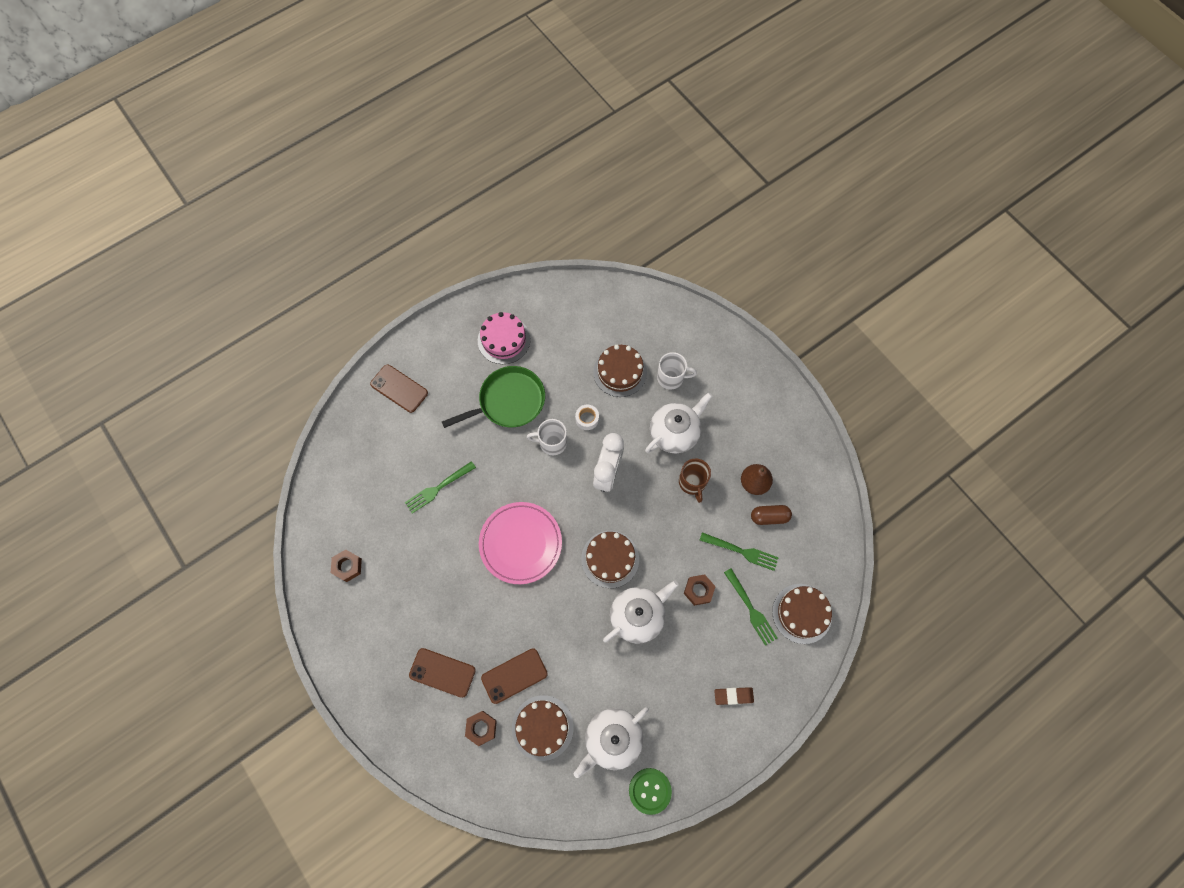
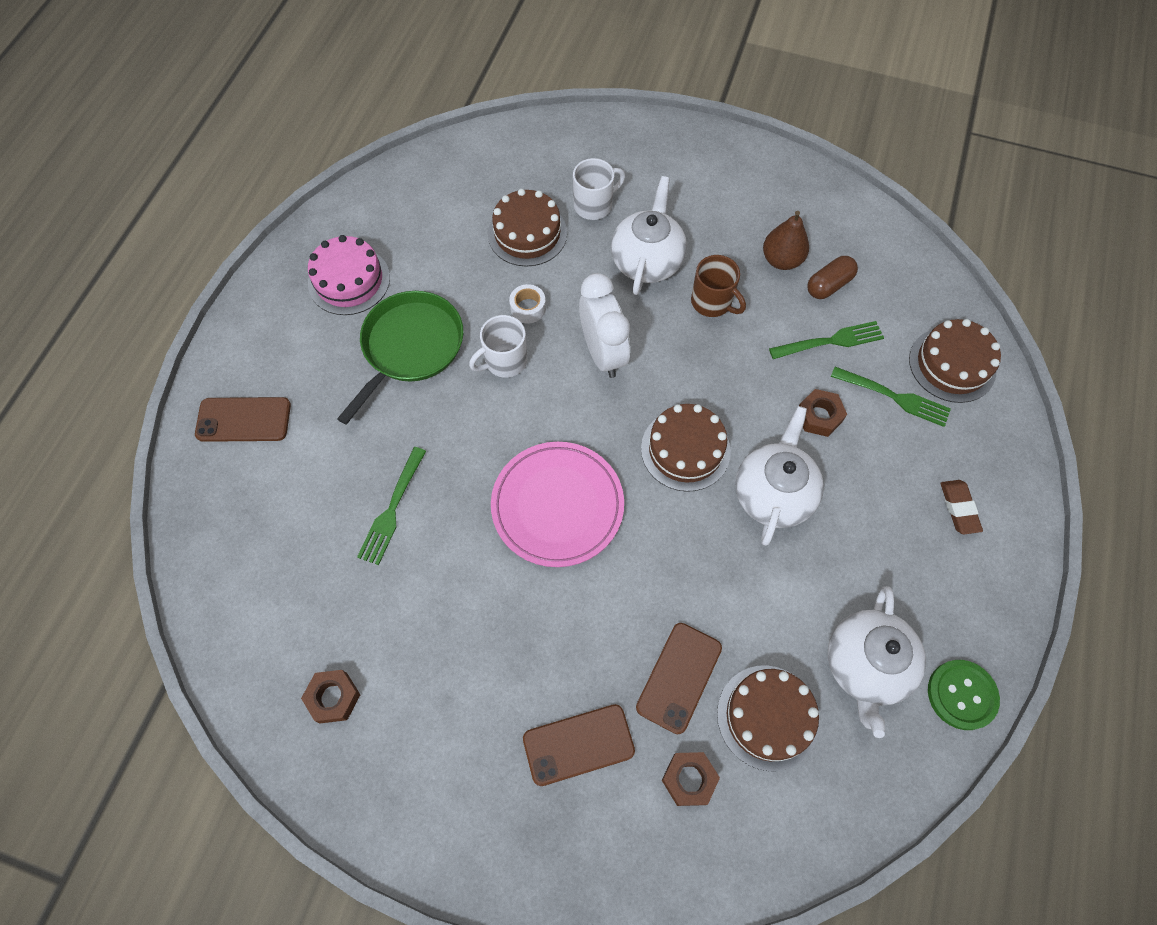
camera: 35 degrees left, 5 degrees down
brown eraser [714,687,754,705] -> brown eraser turned 60 degrees counterclockwise [940,480,983,534]

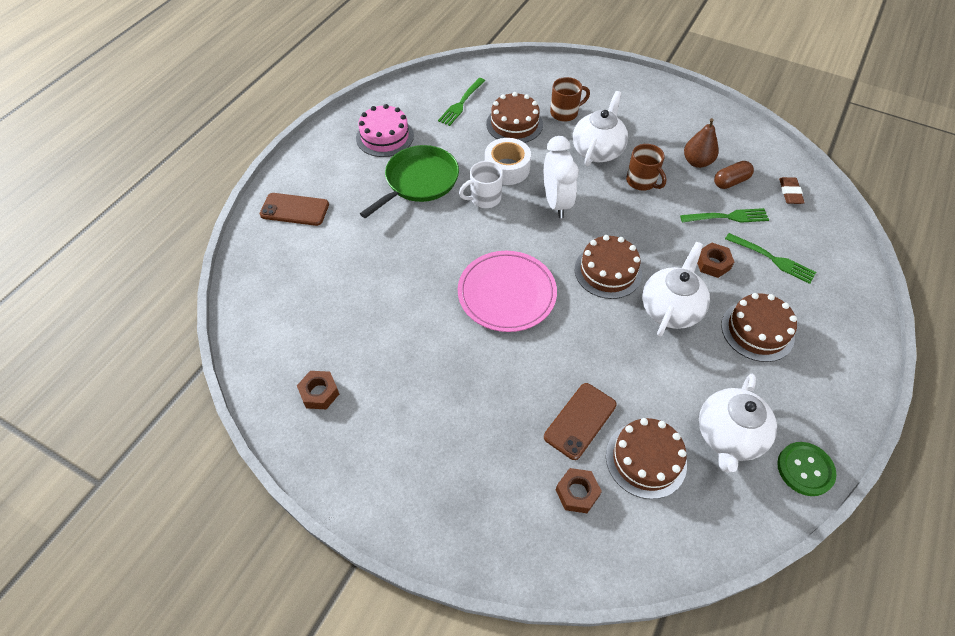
camera: 10 degrees right, 10 degrees down
green fork [357,447,426,565] -> green fork moved to [438,78,485,126]
white tape [509,284,546,323] -> white tape [485,138,531,185], size x1.76
brown phone [523,704,635,786] -> none
white mug [573,158,625,220] -> brown mug [550,77,590,122]
brown cake [909,319,1001,403] -> brown cake moved to [721,293,797,362]
brown eraser [940,480,983,534] -> brown eraser moved to [779,177,805,204]

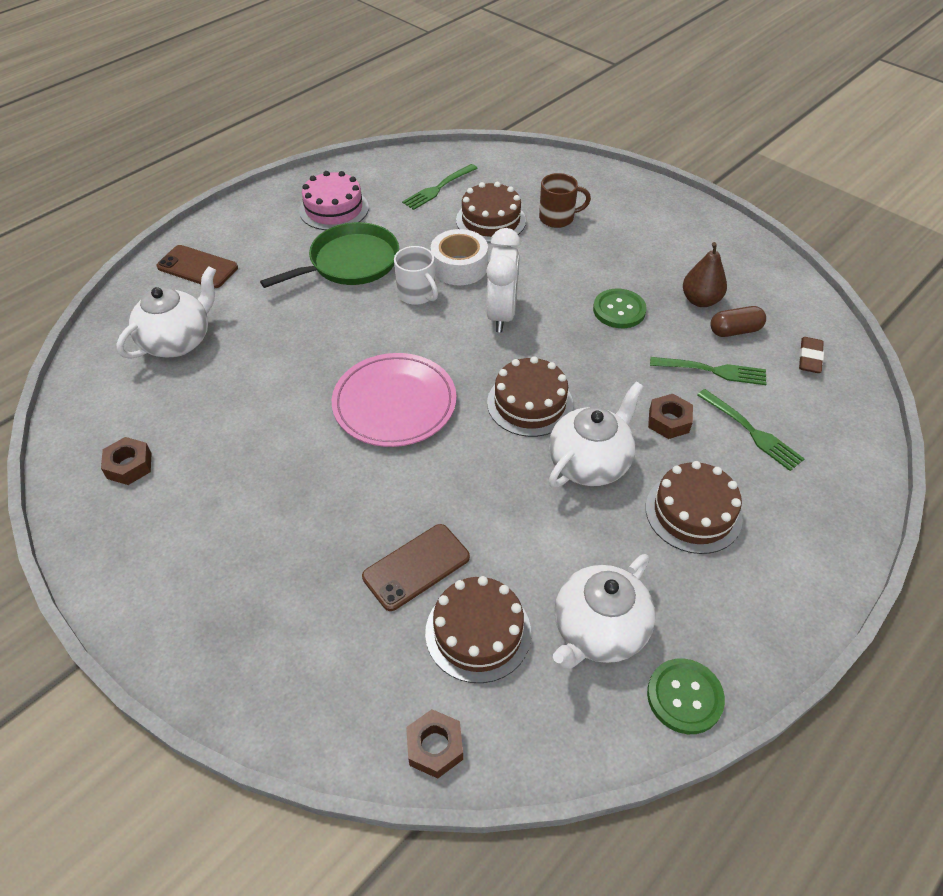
camera: 15 degrees right, 5 degrees down
white mug [459,161,503,208] -> white mug turned 120 degrees counterclockwise [394,246,438,305]
brown nut [556,468,602,513] -> brown nut moved to [406,709,463,779]
white teapot [573,91,628,167] -> white teapot moved to [116,266,216,359]
brown mug [626,144,666,191] -> green button [593,289,647,328]

